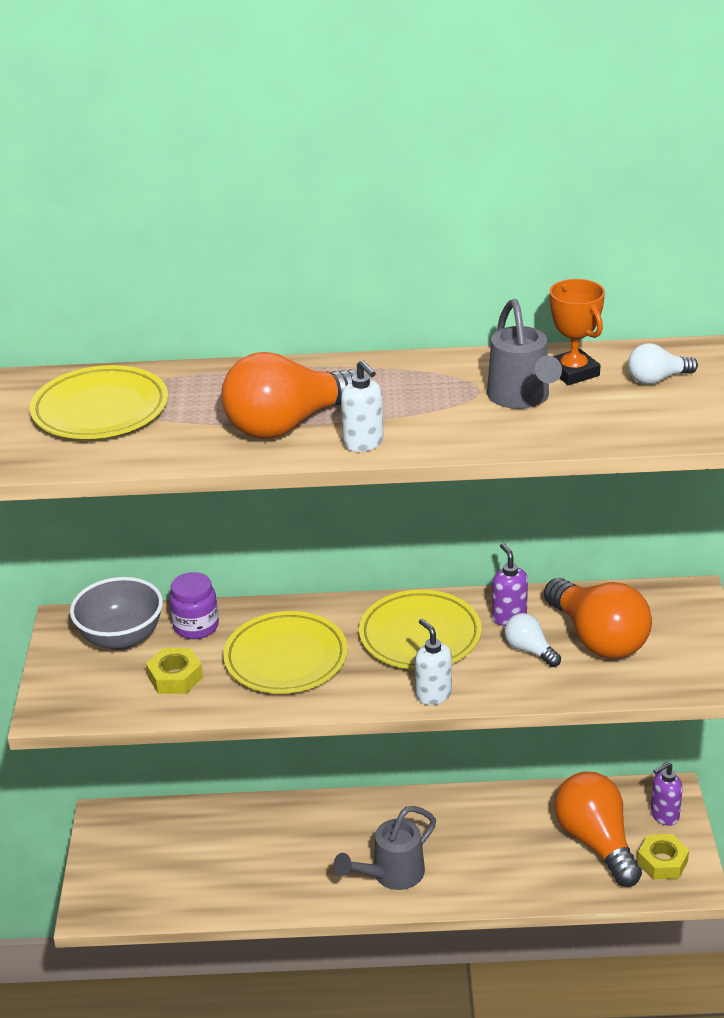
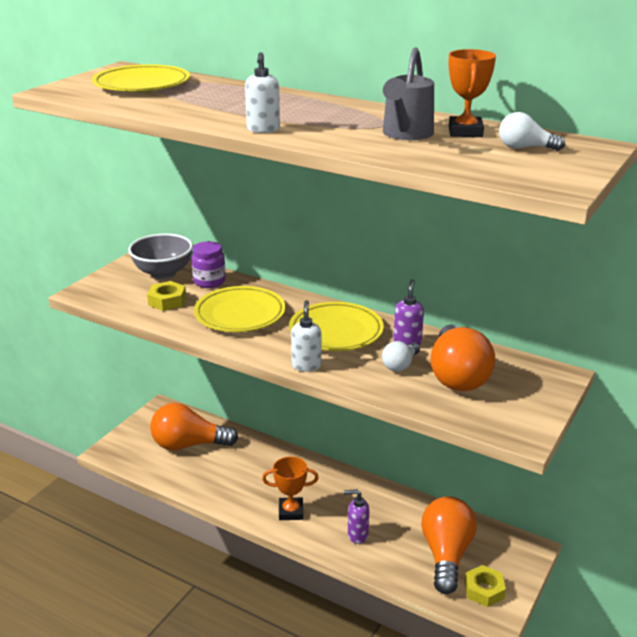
camera: 30 degrees right, 5 degrees down
orange light bulb [221,352,357,439] -> orange light bulb moved to [150,403,238,450]
grey watering can [334,806,436,890] -> orange trophy [262,456,319,520]
white light bulb [504,613,561,667] -> white light bulb turned 135 degrees counterclockwise [382,341,420,372]
purple soap dispenser [650,762,683,826] -> purple soap dispenser moved to [344,489,369,544]

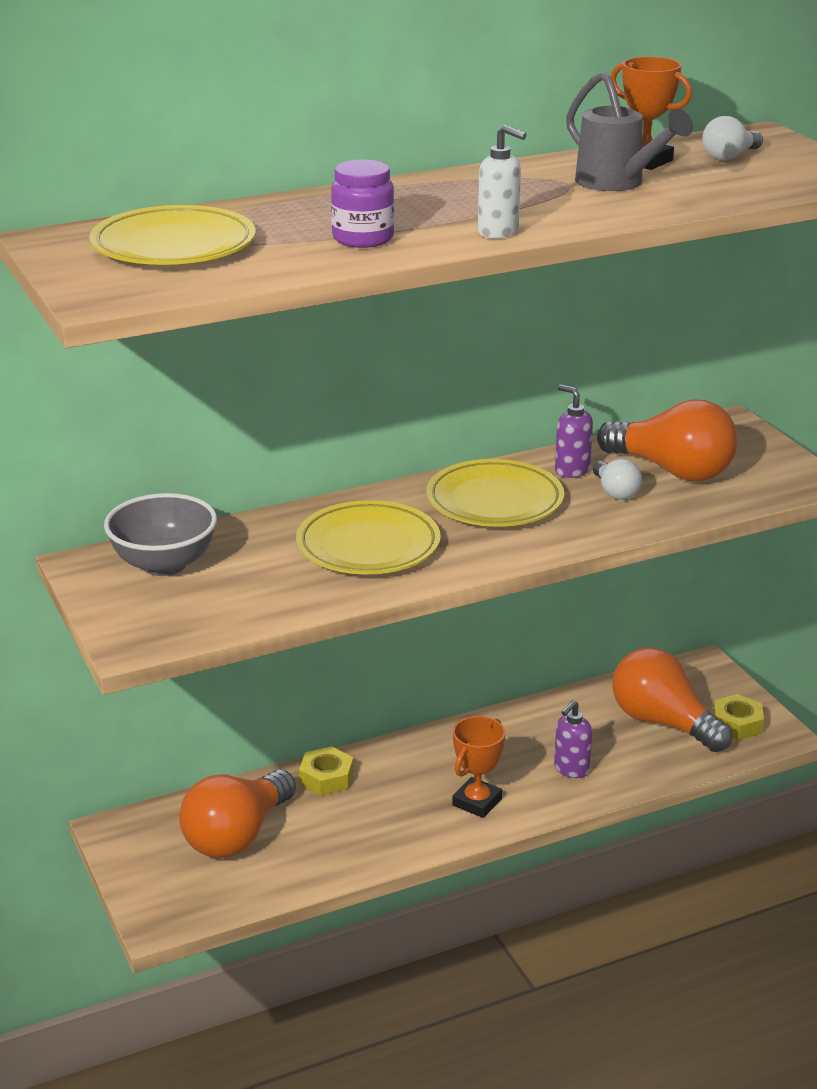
camera: 55 degrees left, 0 degrees up
yellow nut [147,281,186,311] -> yellow nut moved to [299,746,354,796]
purple jar [192,241,226,288] -> purple jar moved to [331,160,394,248]
white soap dispenser [291,300,321,372] -> none

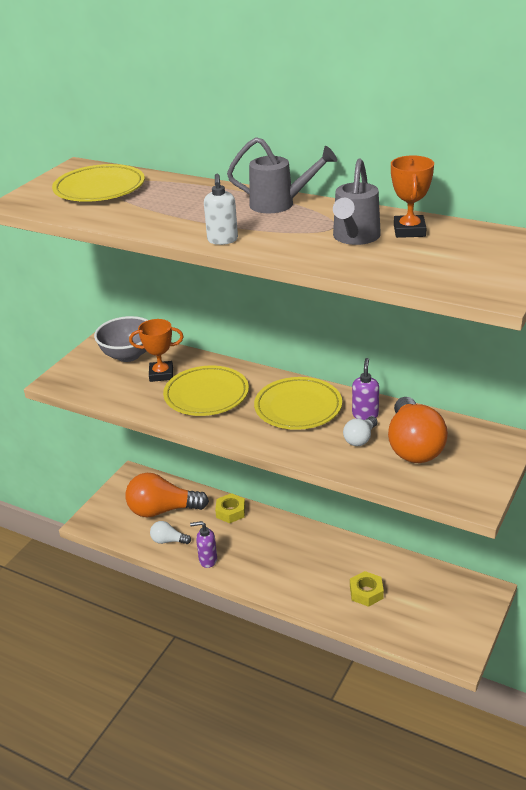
camera: 55 degrees right, 5 degrees up
purple jar [331,160,394,248] -> none
orange trophy [452,716,505,818] -> orange trophy moved to [129,319,184,382]
purple soap dispenser [554,700,592,778] -> purple soap dispenser moved to [190,521,217,568]
orange light bulb [612,648,732,752] -> none
white light bulb [702,116,763,160] -> white light bulb moved to [150,521,191,544]
yellow nut [713,694,764,740] -> yellow nut moved to [350,571,384,607]
none -> grey watering can [227,137,337,213]

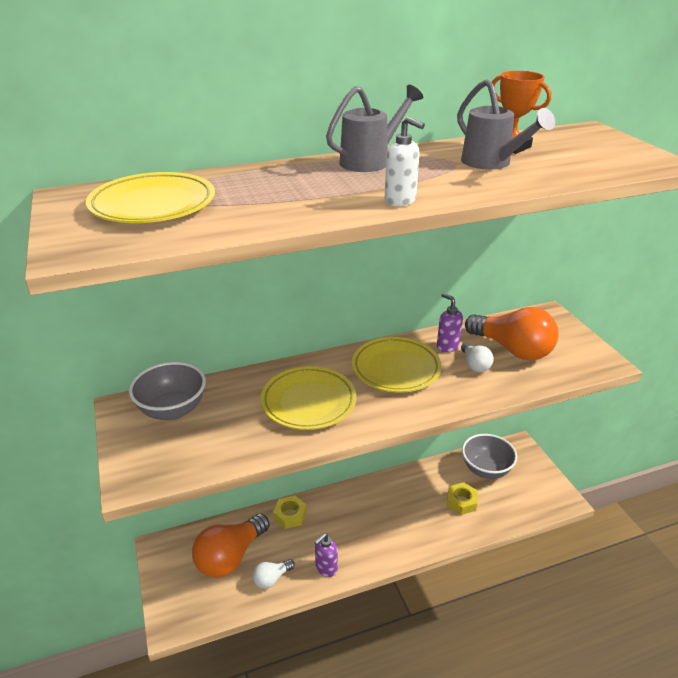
camera: 50 degrees left, 0 degrees up
orange trophy [129,319,184,382] -> none
none -> grey bowl [462,434,517,479]

